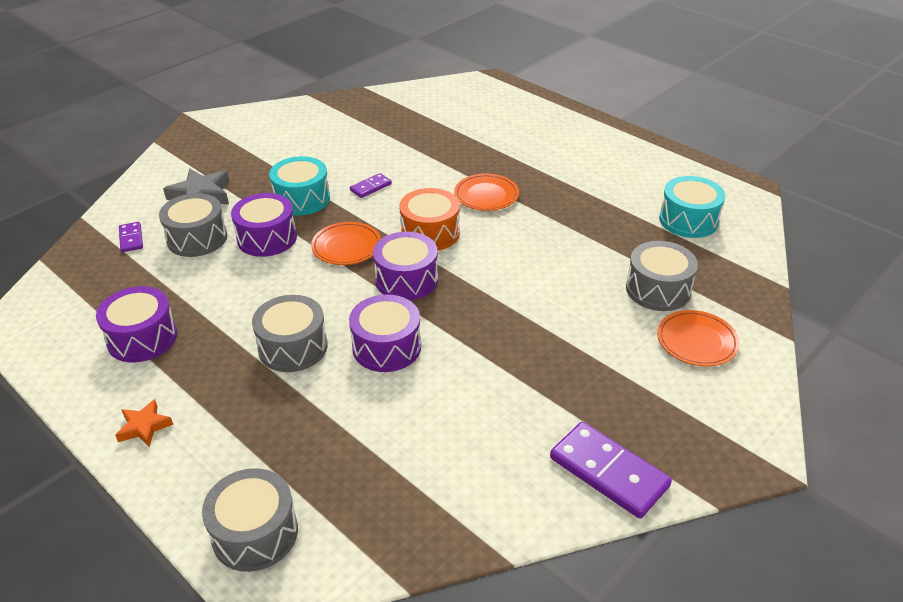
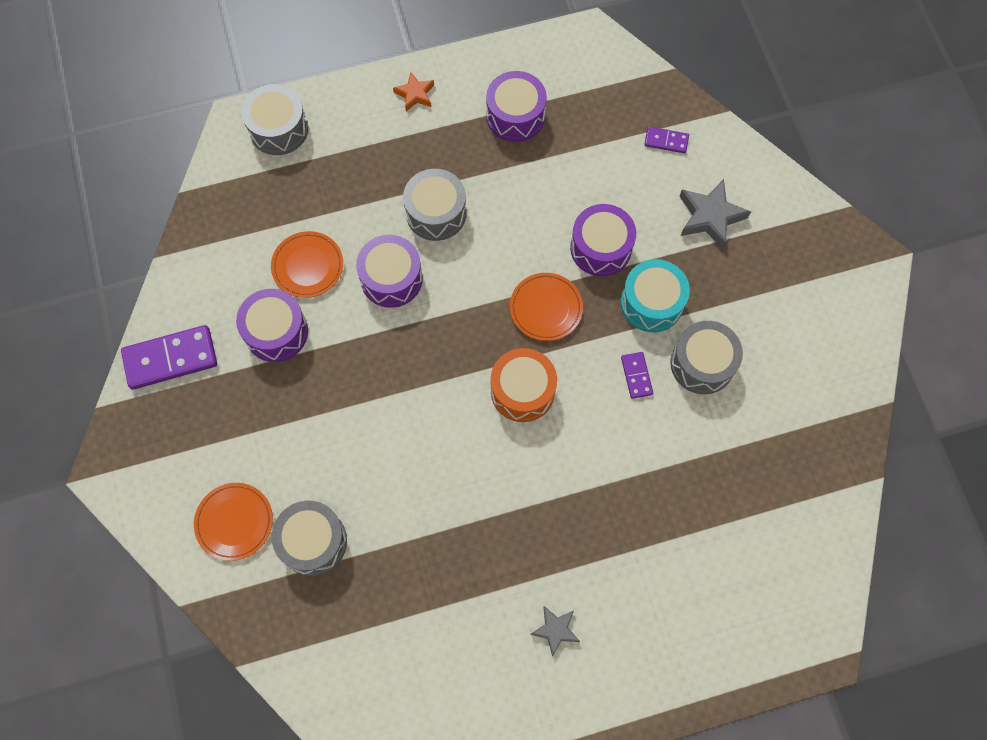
camera: 120 degrees right, 30 degrees up
grey drum [159,193,227,257] -> grey drum moved to [670,321,743,394]
purple drum [373,232,438,300] -> purple drum moved to [236,289,308,362]
orange plate [454,173,519,211] -> orange plate moved to [271,231,343,298]
turquoise drum [659,176,725,238] -> none
none -> grey star [530,606,580,657]

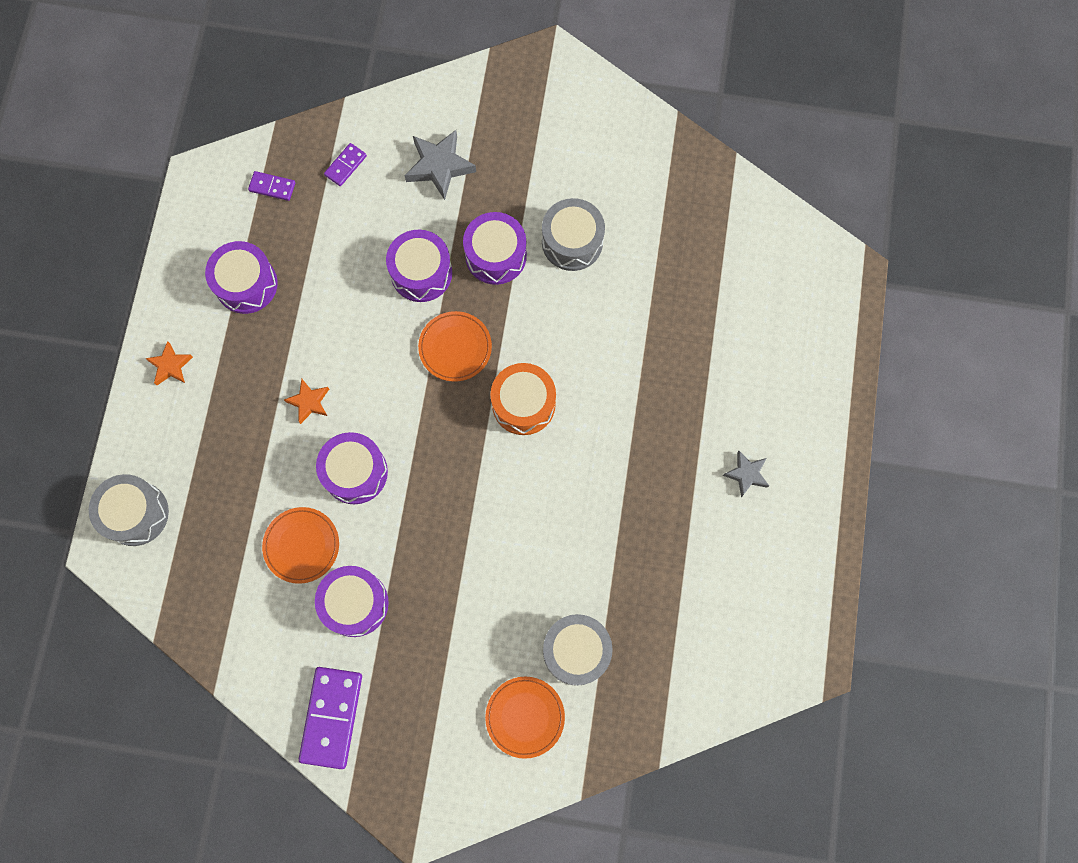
camera: 65 degrees left, 5 degrees up
grey drum [403,169,467,241] -> orange star [284,379,329,424]
turquoise drum [621,259,690,332] -> purple drum [463,212,527,285]
purple domino [621,352,653,399] -> purple domino moved to [248,171,295,201]

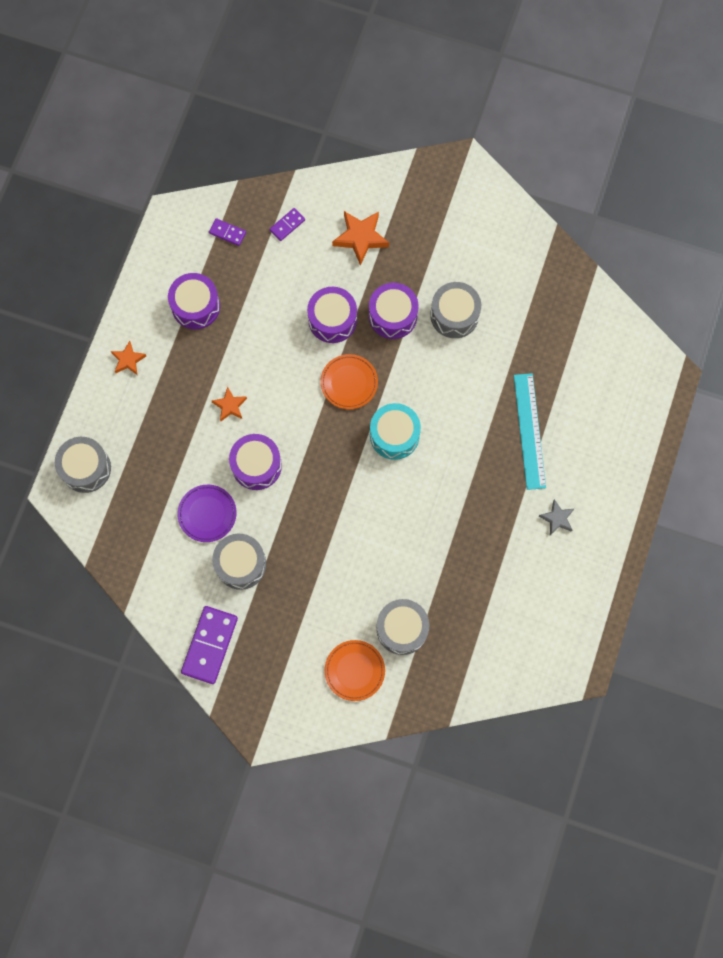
camera: 10 degrees right, 0 degrees up
orange plate [262,507,339,584] -> purple plate [177,485,237,542]
purple drum [315,566,389,637] -> grey drum [212,534,266,590]
grey star [404,130,476,200] -> orange star [332,211,389,266]
orange drum [490,363,556,435] -> turquoise drum [370,403,421,460]
none -> turquoise ruler [514,373,546,490]

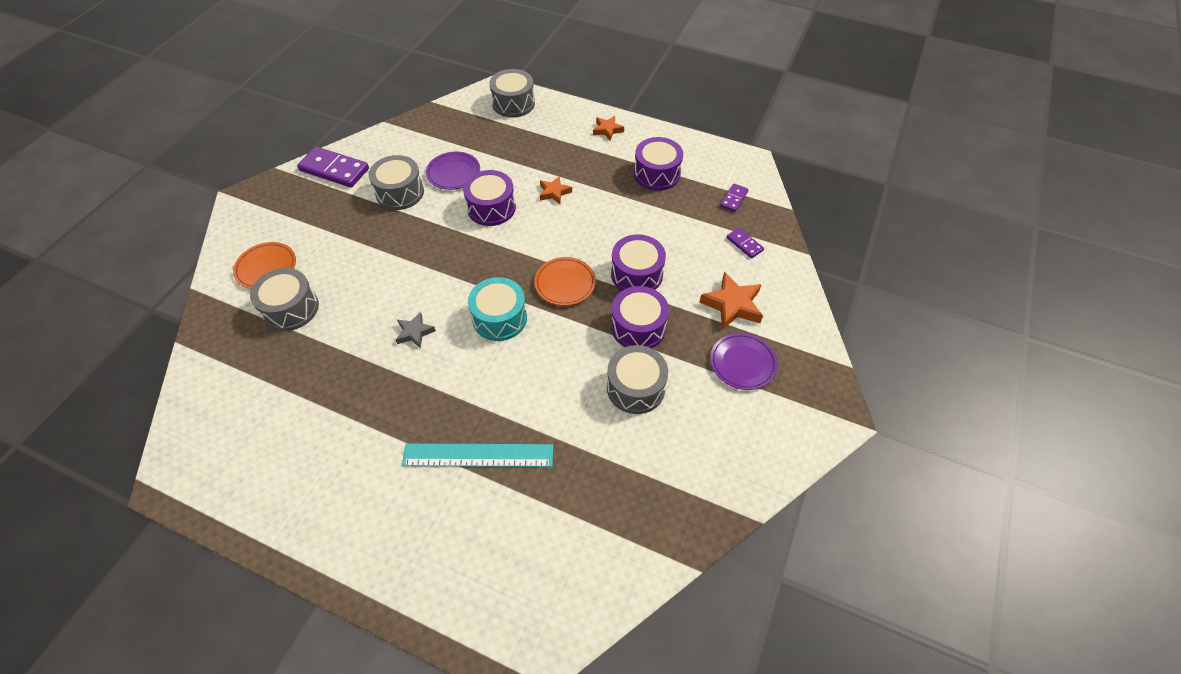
camera: 95 degrees right, 20 degrees down
grey star [539,499,575,535] -> grey star moved to [395,312,436,349]
none -> purple plate [710,333,778,390]

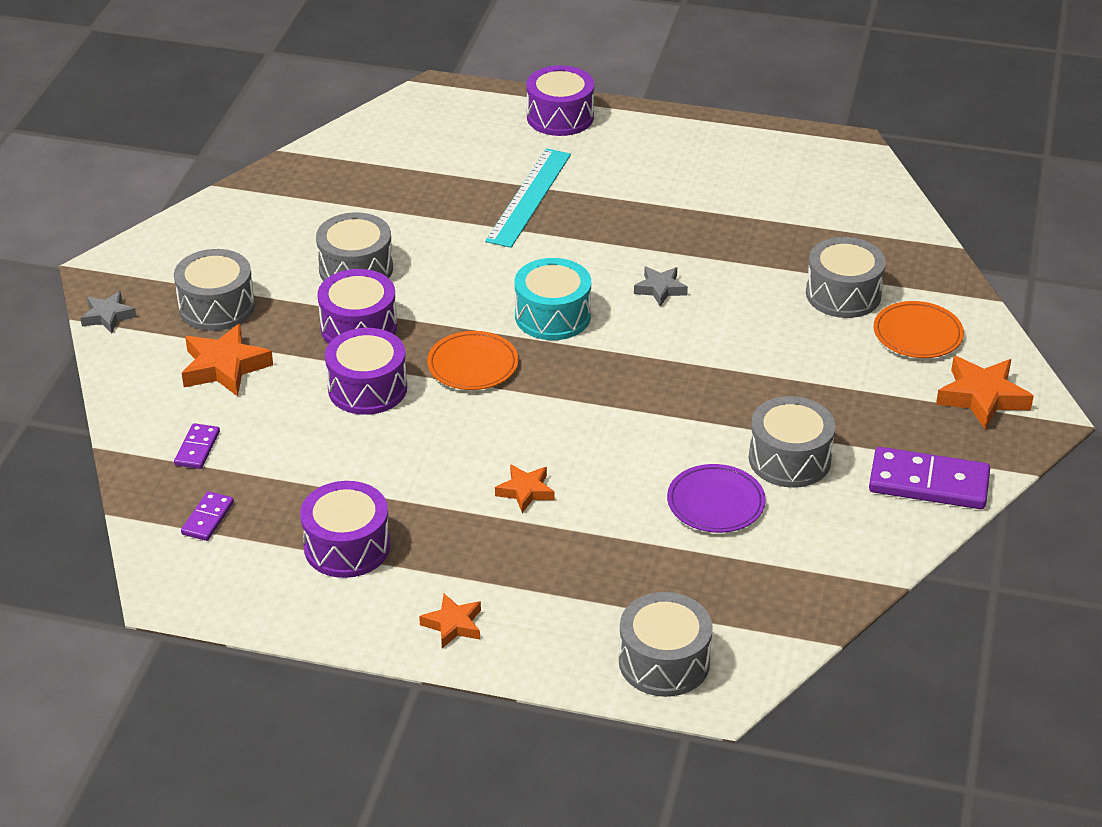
camera: 170 degrees right, 15 degrees down
turquoise ruler [402,443,553,467] -> turquoise ruler turned 60 degrees counterclockwise [485,148,571,248]
purple drum [463,170,516,226] -> purple drum moved to [526,65,594,136]
purple plate [710,333,778,390] -> grey drum [174,249,255,331]
purple domino [726,228,764,258] -> purple domino turned 60 degrees clockwise [174,423,220,469]
none -> grey star [80,291,136,333]
none -> orange star [936,356,1034,430]

